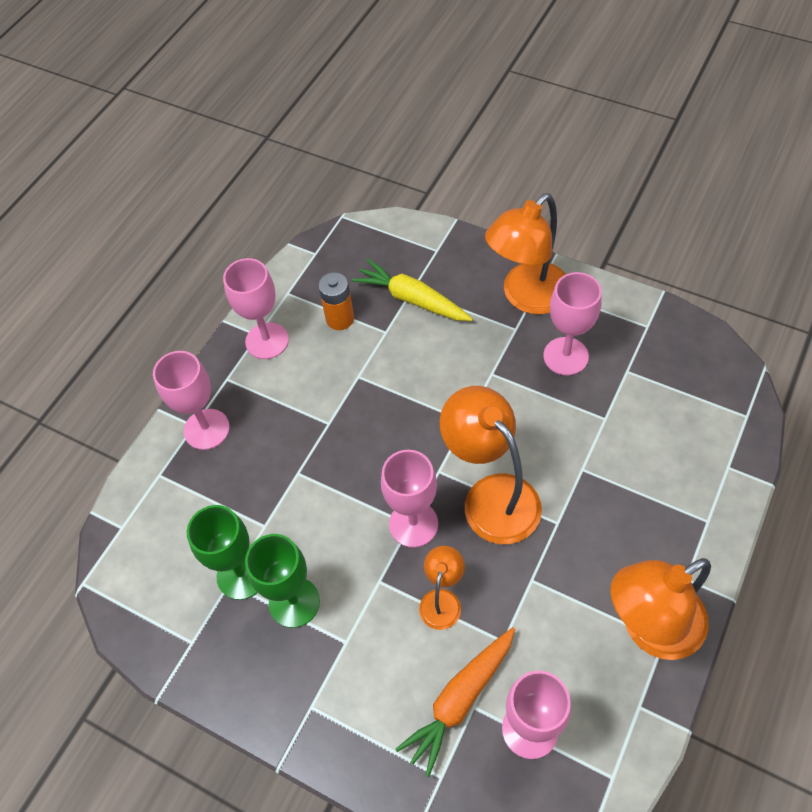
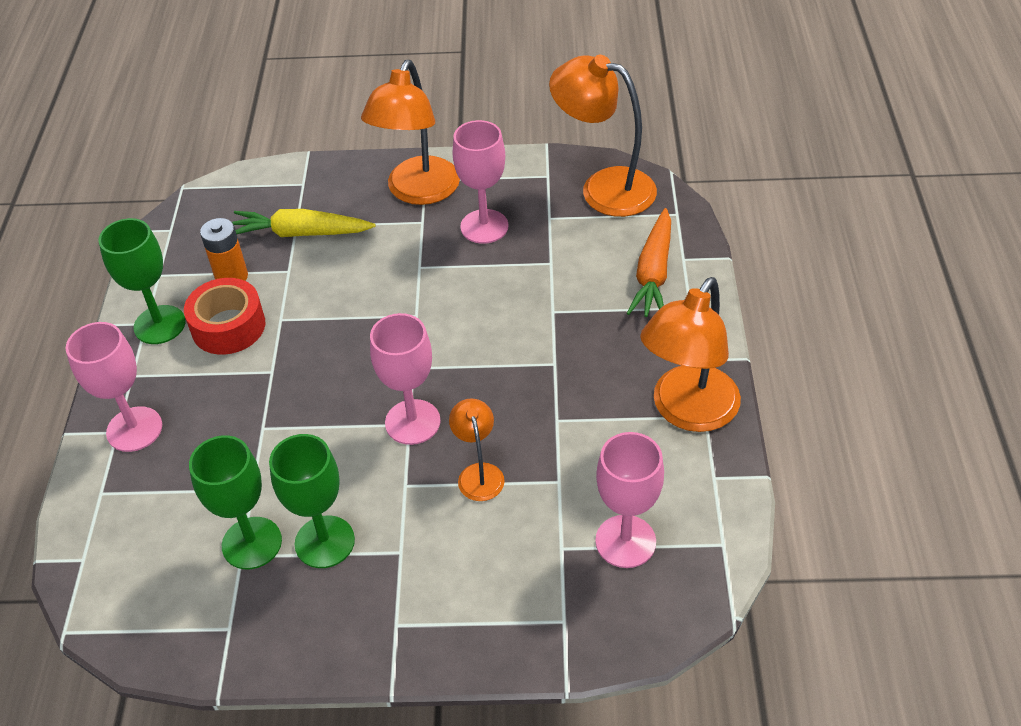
camera: 30 degrees left, 10 degrees down
pink goblet [223,258,289,359] -> green goblet [98,218,185,344]
orange carrot [395,627,515,777] -> orange carrot moved to [626,208,671,317]
orange lamp [440,386,542,544] -> orange lamp moved to [549,55,657,217]
none -> red tape [184,278,265,355]

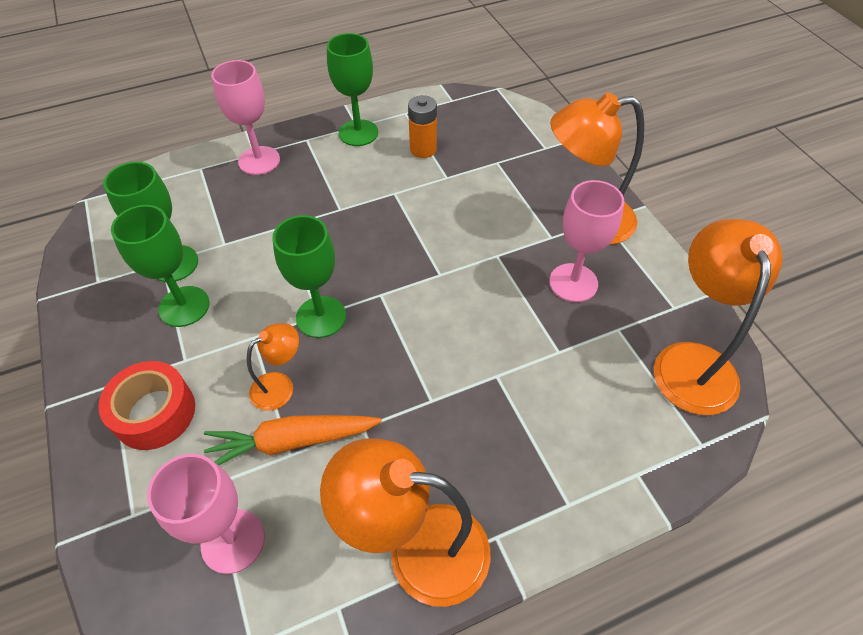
camera: 65 degrees right, 5 degrees up
red tape [184,278,265,355] -> red tape moved to [98,361,195,450]
yellow carrot [232,209,376,237] -> none
pink goblet [370,313,441,445] -> green goblet [272,215,346,338]
orange carrot [626,208,671,317] -> orange carrot moved to [204,415,382,465]

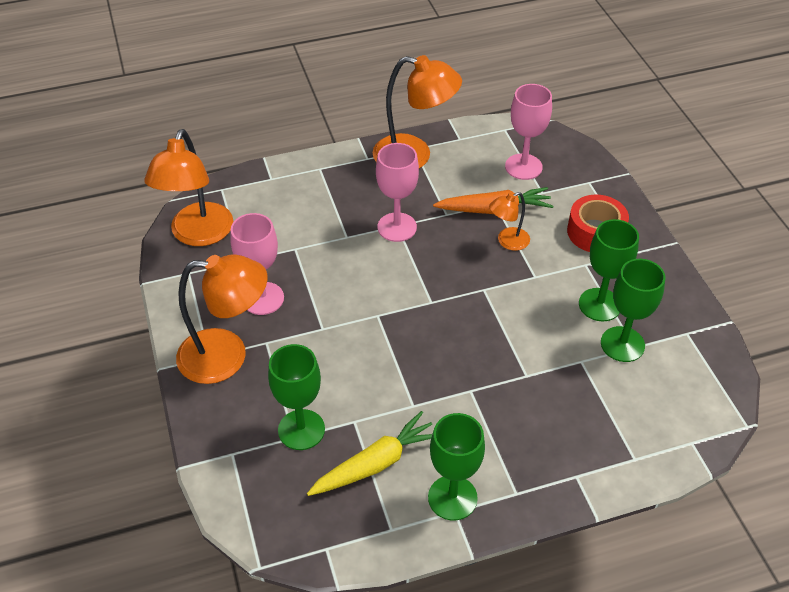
camera: 175 degrees left, 5 degrees down
pink goblet [211,60,280,175] -> pink goblet moved to [376,143,419,242]
green goblet [272,215,346,338] -> green goblet moved to [268,344,325,450]
orange battery [408,95,437,158] -> yellow carrot [307,411,432,496]

